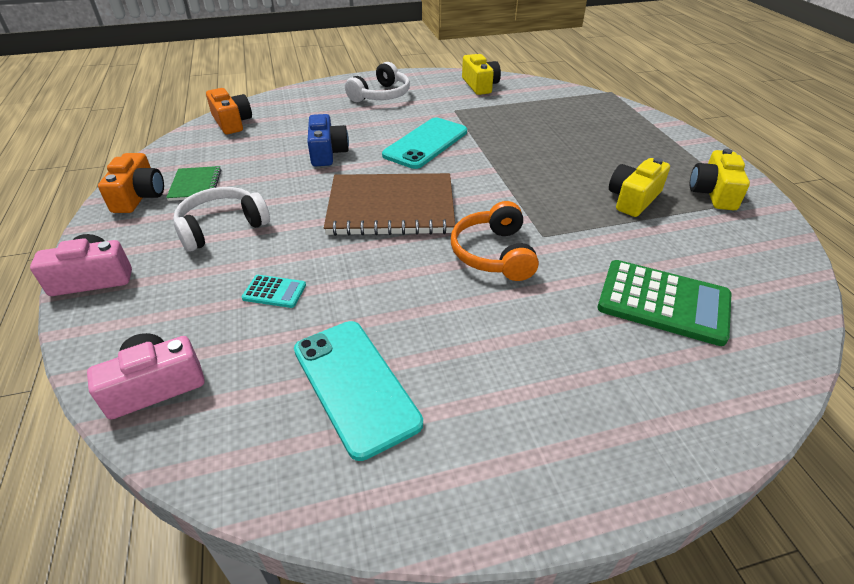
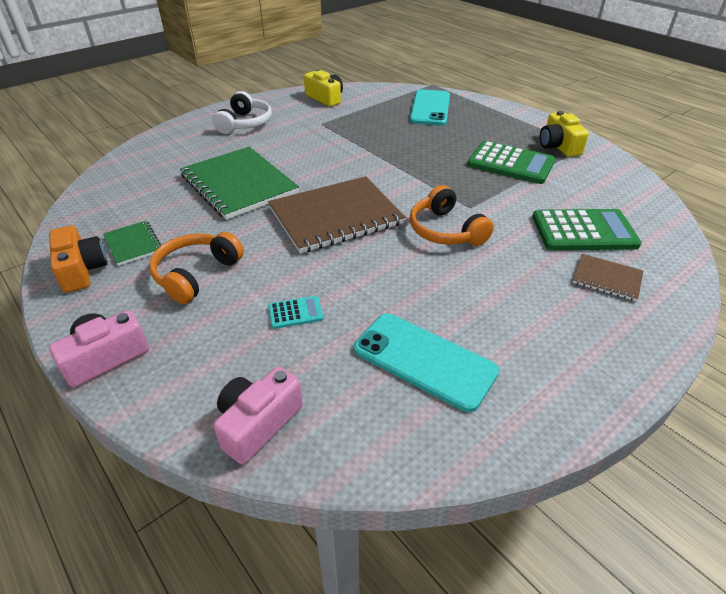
camera: 25 degrees left, 0 degrees up
white headphones [173,187,270,252] -> orange headphones [149,232,244,304]
orange camera [206,88,252,134] -> none
blue camera [307,114,349,166] -> green notebook [180,147,299,220]
turquoise phone [382,118,467,169] -> turquoise phone moved to [410,89,450,126]
yellow camera [609,158,670,217] -> green calculator [467,141,555,184]
none -> brown notebook [573,254,643,301]

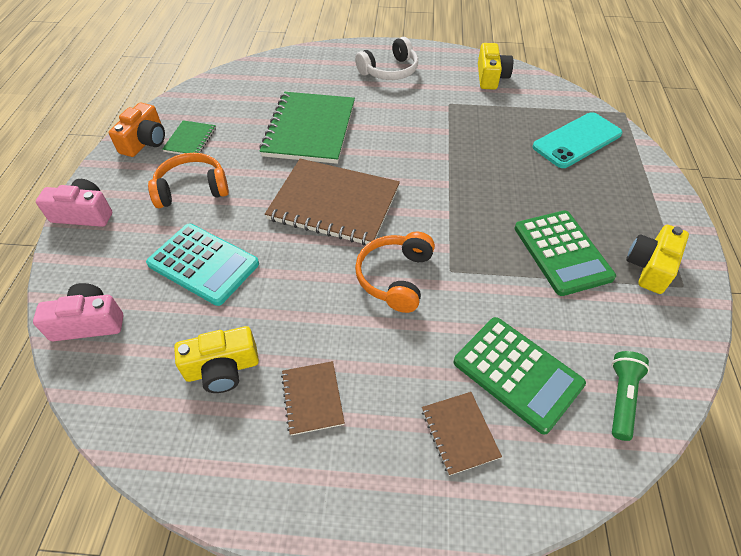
camera: 45 degrees right, 10 degrees up
turquoise calculator [268,296,323,329] -> turquoise calculator [146,224,259,306], size x2.12
turquoise phone [354,313,499,412] -> yellow camera [174,326,259,393]
none -> brown notebook [281,361,345,436]
none -> green flashlight [612,351,650,441]

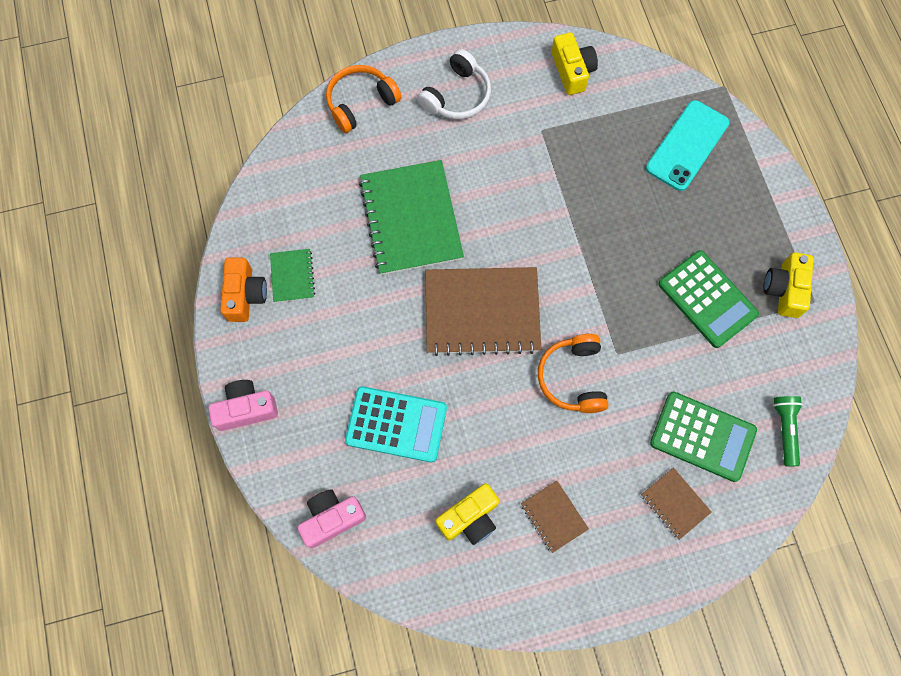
camera: 20 degrees left, 20 degrees up
orange headphones [148,153,229,208] -> orange headphones moved to [326,65,402,133]

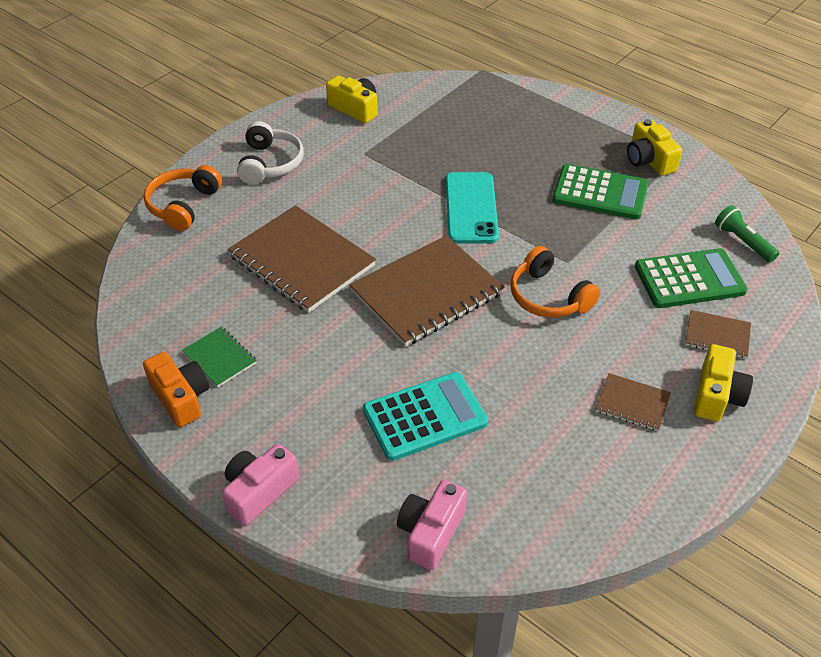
camera: 35 degrees left, 25 degrees down
green notebook [359,160,464,275] -> brown notebook [228,205,376,313]
yellow camera [436,483,499,545] -> yellow camera moved to [694,344,753,422]
turquoise phone [646,100,729,191] -> turquoise phone moved to [446,172,499,244]

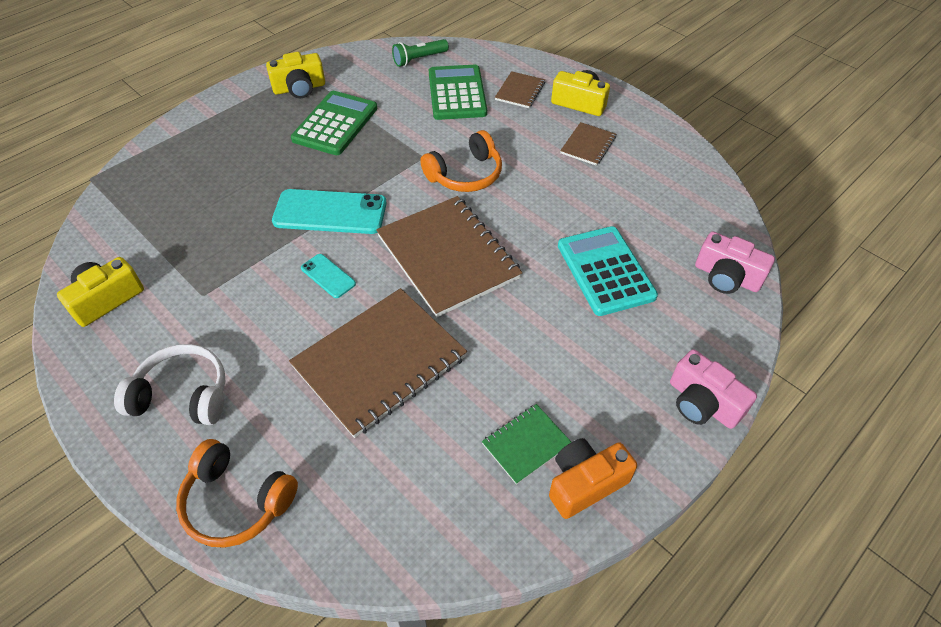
camera: 85 degrees left, 5 degrees up
none -> turquoise phone [301,254,356,298]

